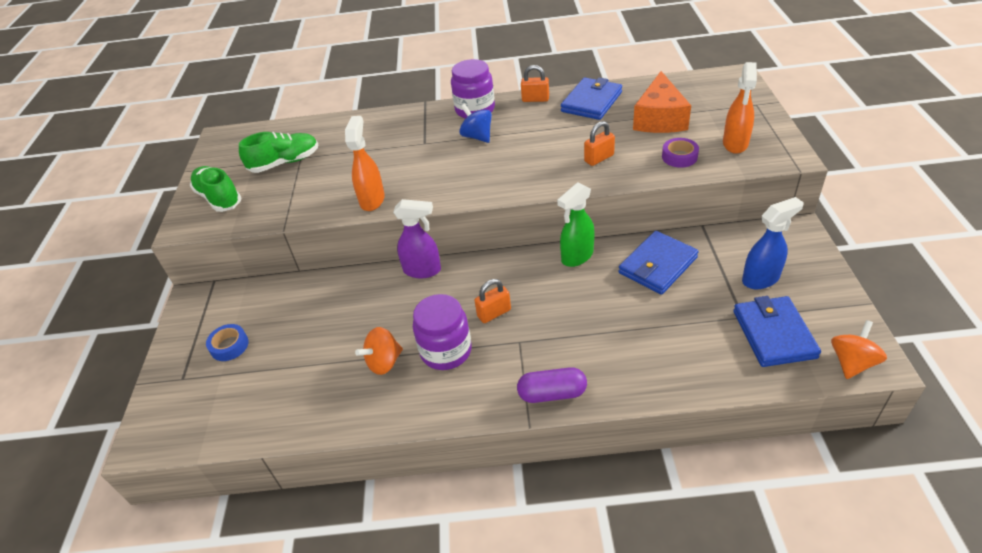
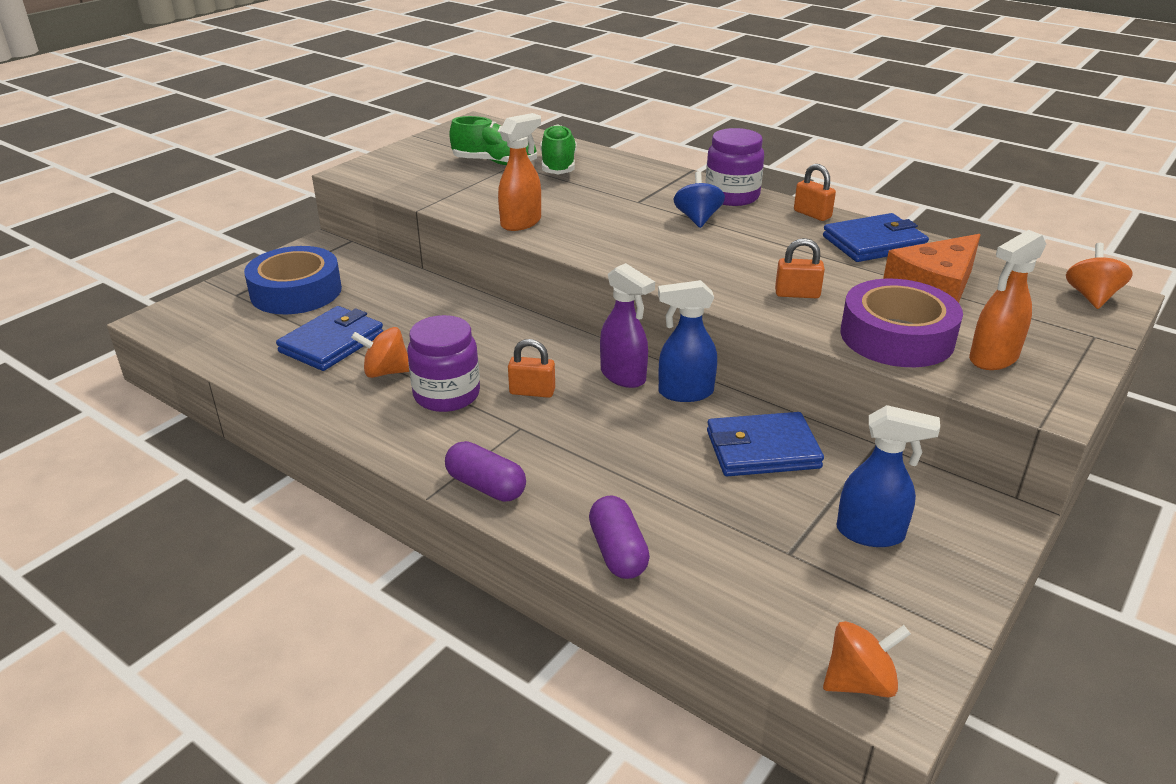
camera: 35 degrees right, 10 degrees down
green shoe [190,166,241,212] -> green shoe moved to [540,124,577,175]
blue tape [206,324,249,361] -> blue tape [244,246,342,314], size x2.09
purple spray bottle [393,199,441,278] -> purple spray bottle moved to [600,263,655,388]
green spray bottle [557,182,595,267] -> blue spray bottle [658,280,717,402]
purple tape [662,138,699,168] -> purple tape [841,279,963,367], size x2.09
blue wallet [733,296,821,367] -> blue wallet moved to [276,306,383,371]
none -> purple capsule [589,496,650,579]
none -> orange spinning top [1066,243,1133,309]

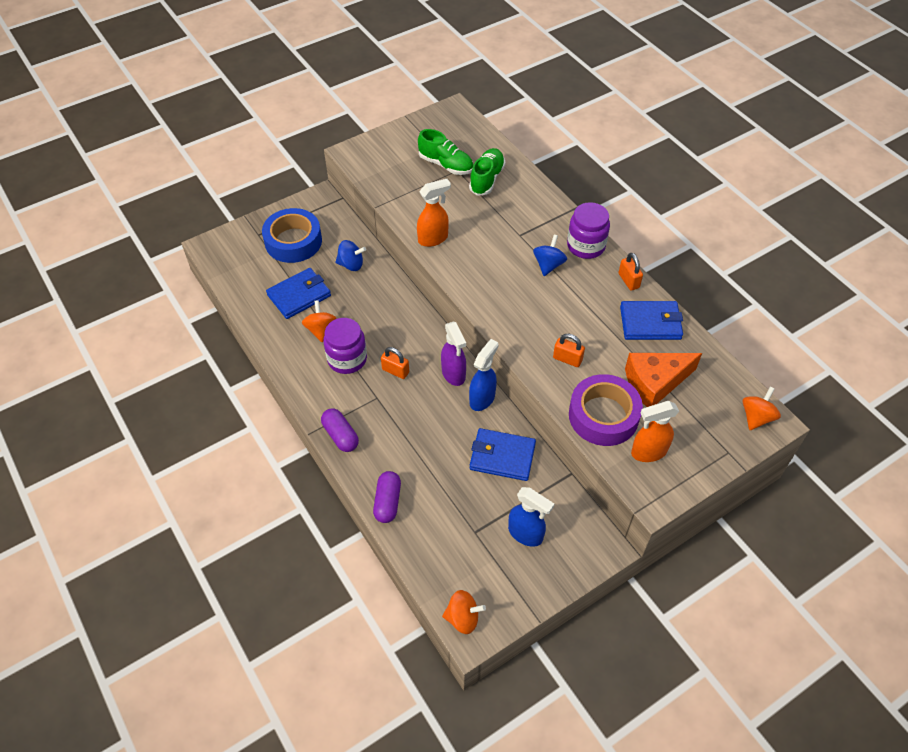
camera: 20 degrees right, 20 degrees up
orange spinning top [351,327,409,378] -> orange spinning top turned 60 degrees clockwise [302,300,337,342]
blue spray bottle [658,280,717,402] -> blue spray bottle turned 105 degrees clockwise [469,339,499,411]
none -> blue spinning top [335,240,366,271]

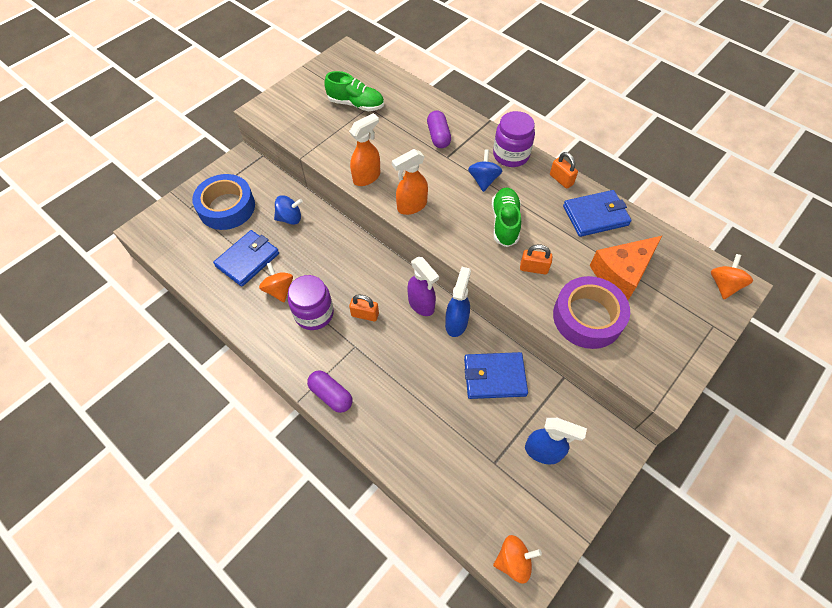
camera: 15 degrees left, 5 degrees up
purple capsule [373,471,401,523] -> purple capsule moved to [427,111,451,148]
green shoe [469,148,505,196] -> green shoe moved to [492,187,521,247]
orange spray bottle [631,401,679,462] -> orange spray bottle moved to [392,149,428,215]

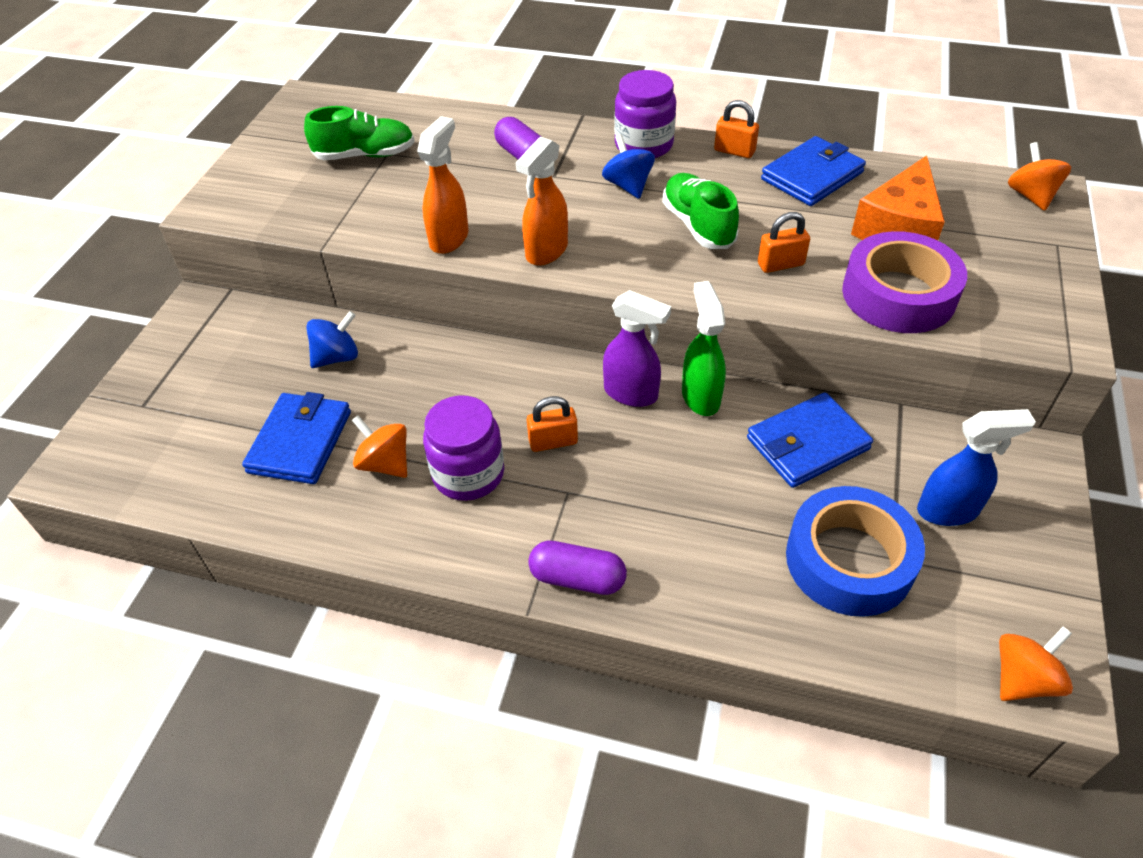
camera: 25 degrees left, 10 degrees down
blue tape [192,174,255,230] -> blue tape moved to [786,486,925,617]
blue spray bottle [445,267,471,337] -> green spray bottle [682,281,726,416]

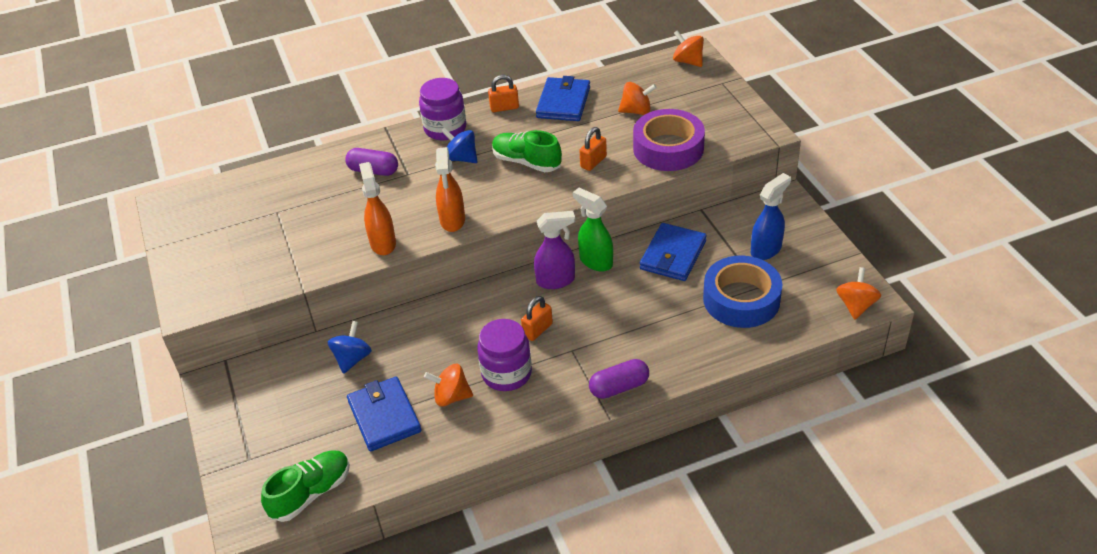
camera: 35 degrees left, 5 degrees down
green shoe [304,106,415,160] -> green shoe moved to [261,451,350,522]
orange cheese [851,156,945,240] -> orange spinning top [618,82,657,115]

